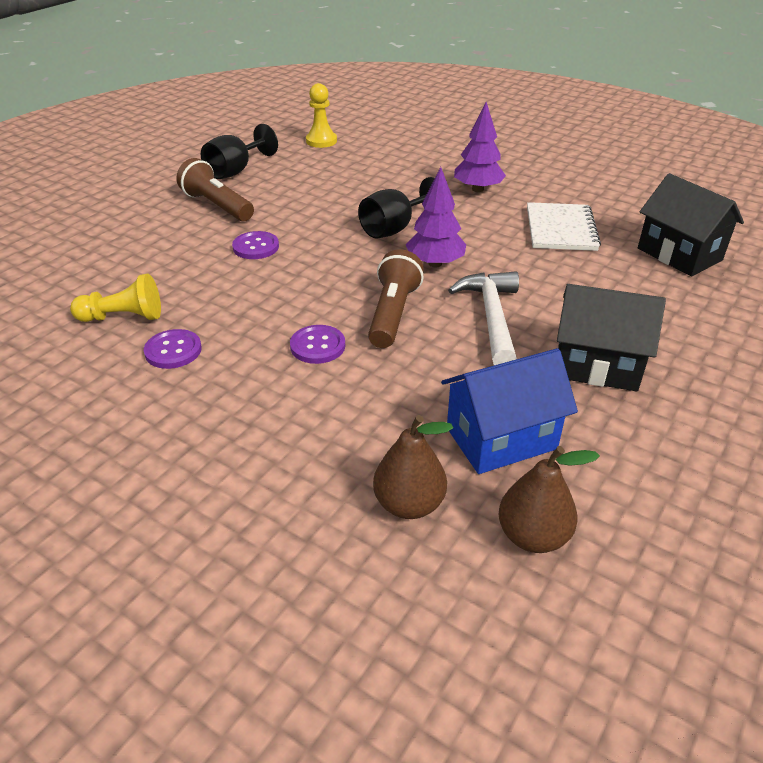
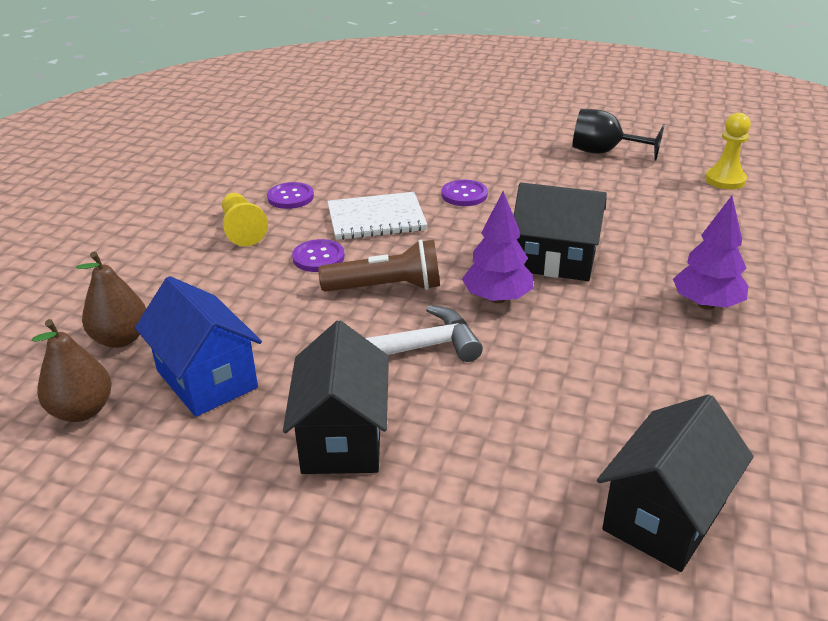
camera: 75 degrees right, 5 degrees down
yellow pawn [70,274,161,322] -> yellow pawn moved to [222,193,268,246]
brown flashlight [176,158,254,221] -> none
black goblet [358,177,435,239] -> black house [513,182,607,281]
white notebook [527,202,601,251] -> white notebook moved to [327,192,427,240]

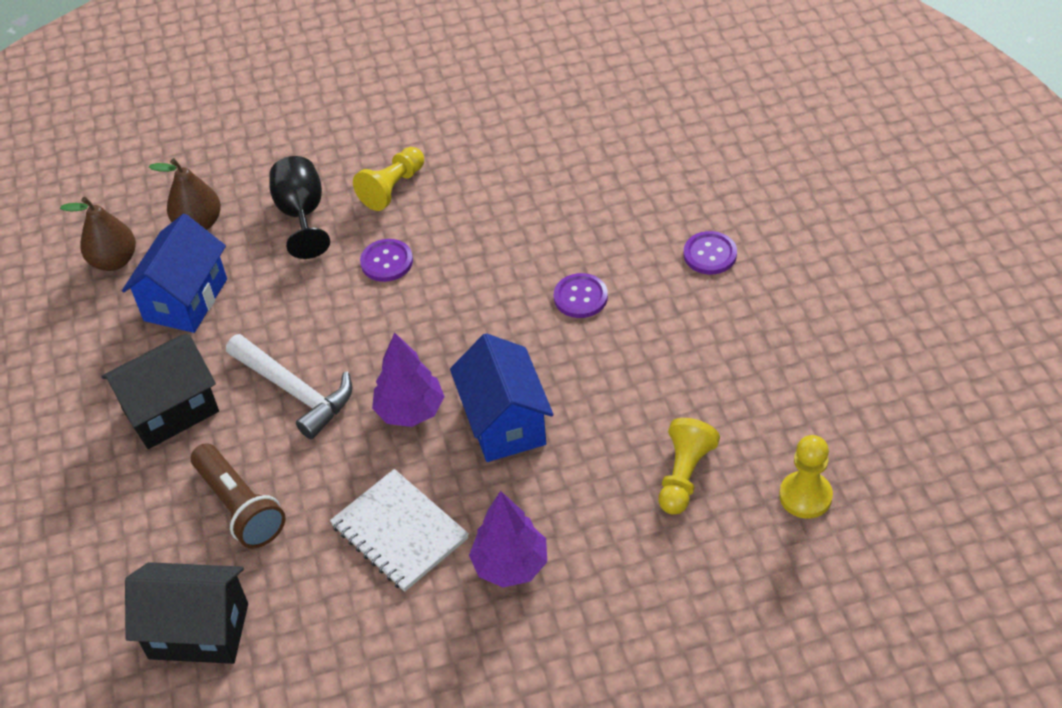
camera: 60 degrees right, 15 degrees up
purple button [267,182,314,209] -> purple button moved to [684,231,737,274]
brown flashlight [318,239,440,292] -> brown flashlight moved to [191,443,286,548]
white notebook [327,192,427,240] -> white notebook moved to [330,469,469,592]
black house [513,182,607,281] -> blue house [450,333,554,462]
black goblet [573,109,665,161] -> black goblet moved to [269,156,330,259]
none -> yellow pawn [659,418,720,514]

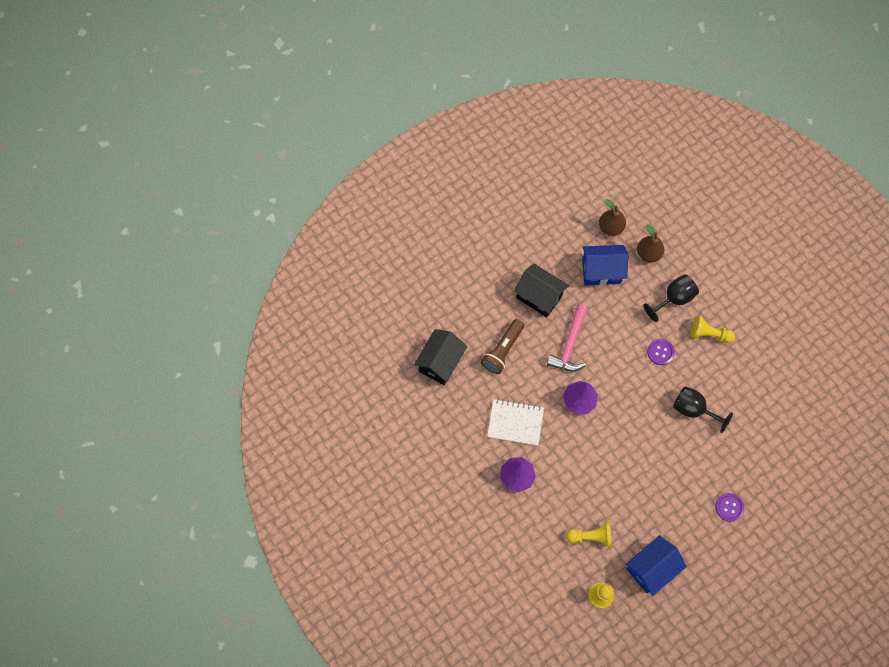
camera: 65 degrees right, 20 degrees up
black house [125,562,248,664] -> black house turned 45 degrees clockwise [414,329,467,385]
white hammer [226,334,352,439] -> pink hammer [547,304,588,372]
white notebook [330,469,469,592] -> white notebook turned 75 degrees clockwise [487,399,544,446]
blue house [450,333,554,462] -> blue house moved to [626,535,687,596]
purple button [554,273,608,318] -> none
none -> black goblet [673,386,733,433]

